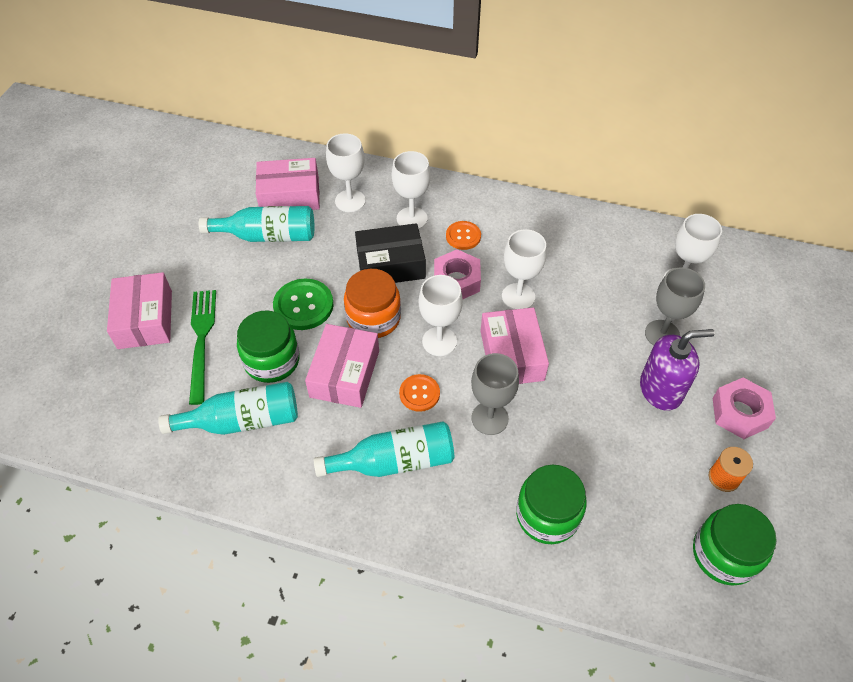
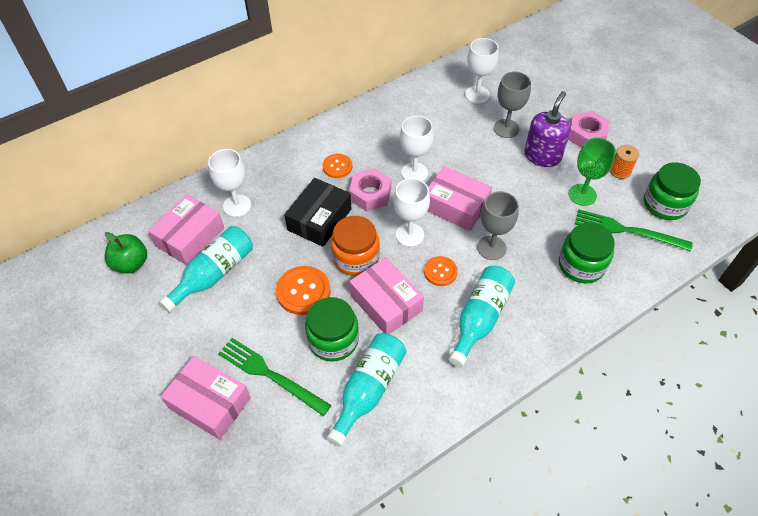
camera: 50 degrees left, 0 degrees up
green button [273,279,334,330] -> orange button [276,266,331,315]
white goblet [392,151,431,229] -> none
none -> green apple [105,232,147,274]
none -> green goblet [569,138,616,206]
none -> green fork [575,209,693,251]

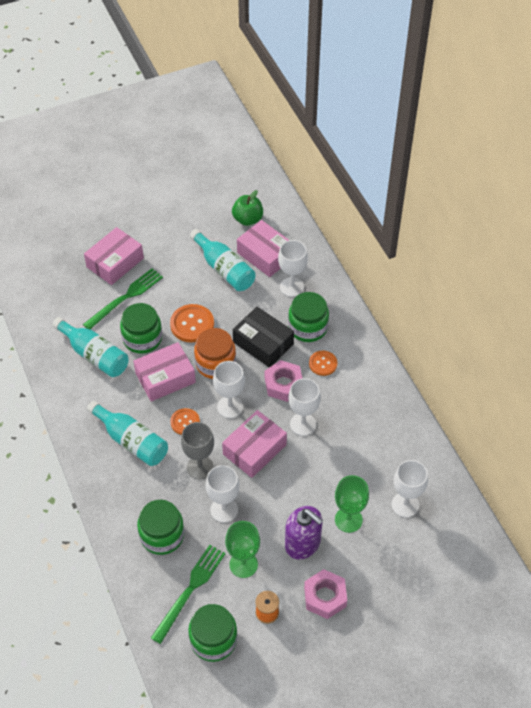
camera: 100 degrees right, 0 degrees up
grey goblet [494,71,531,138] -> green goblet [335,475,369,533]
none -> white goblet [206,465,240,523]
none -> green jar [288,292,329,342]

